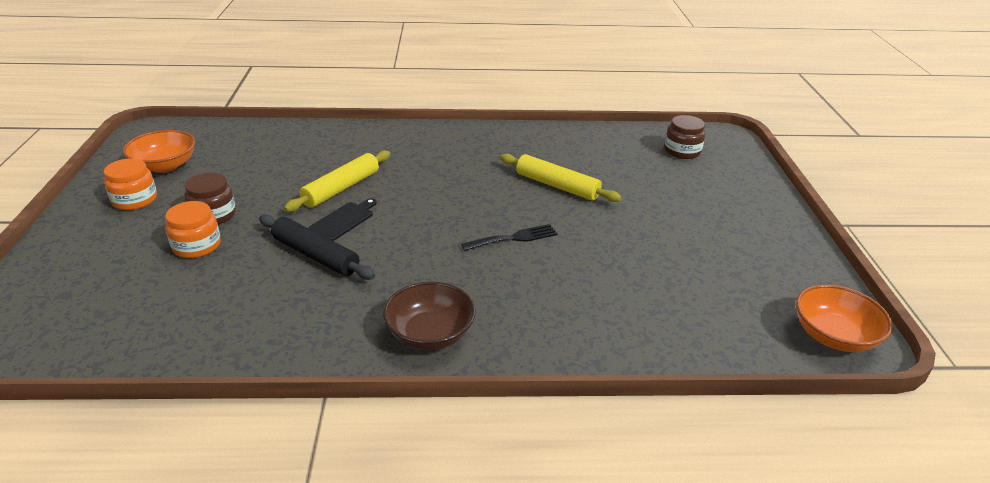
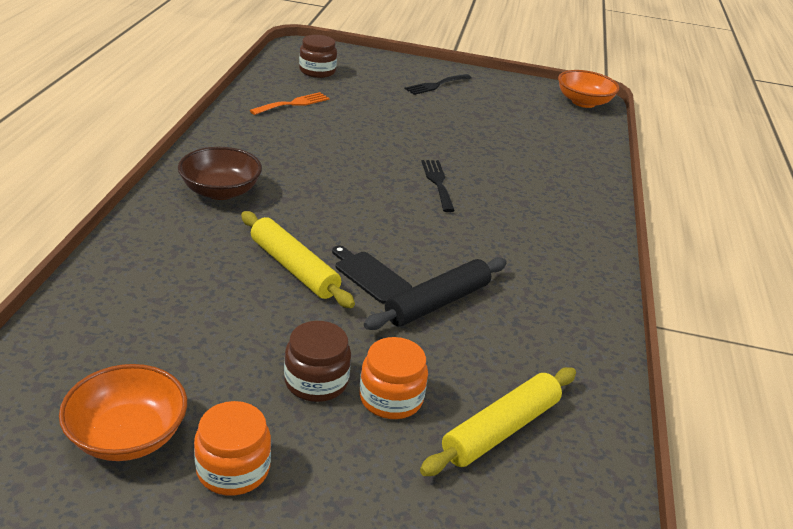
camera: 80 degrees left, 0 degrees up
brown bowl [383,282,476,350] -> brown bowl moved to [178,147,262,200]
yellow rolling pin [500,154,621,202] -> yellow rolling pin moved to [420,367,576,476]
none -> orange fork [250,92,329,115]
none -> black fork [405,74,471,95]

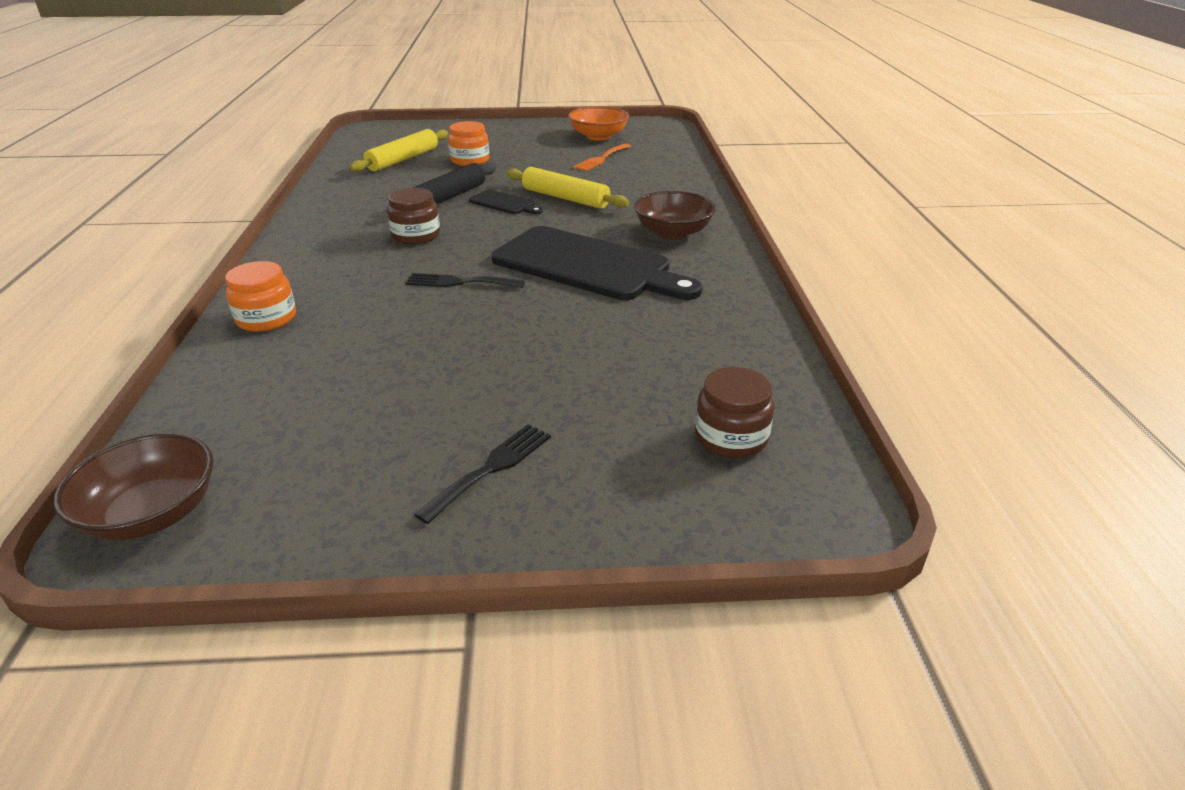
camera: 170 degrees right, 0 degrees up
orange jar [194,401,271,496] -> orange jar moved to [225,261,296,332]
orange fork [250,92,329,115] -> orange fork moved to [573,144,631,171]
brown jar [284,321,351,402] -> brown jar moved to [387,188,440,244]
black fork [421,160,455,212] -> black fork turned 120 degrees clockwise [406,273,525,288]
orange bowl [558,70,620,108] -> brown bowl [54,433,213,540]
none -> black cutting board [492,226,703,300]

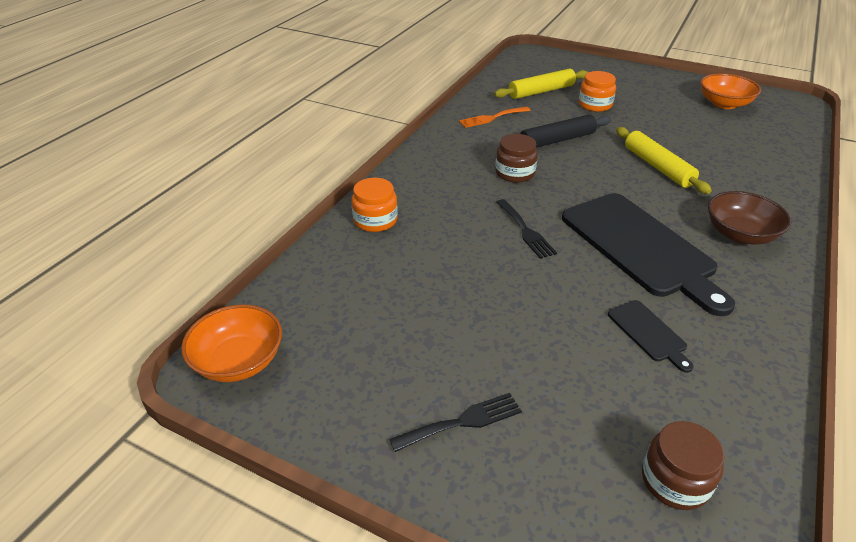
camera: 30 degrees right, 5 degrees up
brown bowl [54,433,213,540] -> orange bowl [181,304,282,382]
black fork [406,273,525,288] -> black fork turned 150 degrees counterclockwise [496,199,557,259]
black cutting board [469,189,543,214] -> black cutting board moved to [608,300,694,373]
orange fork [573,144,631,171] -> orange fork moved to [459,107,531,128]

